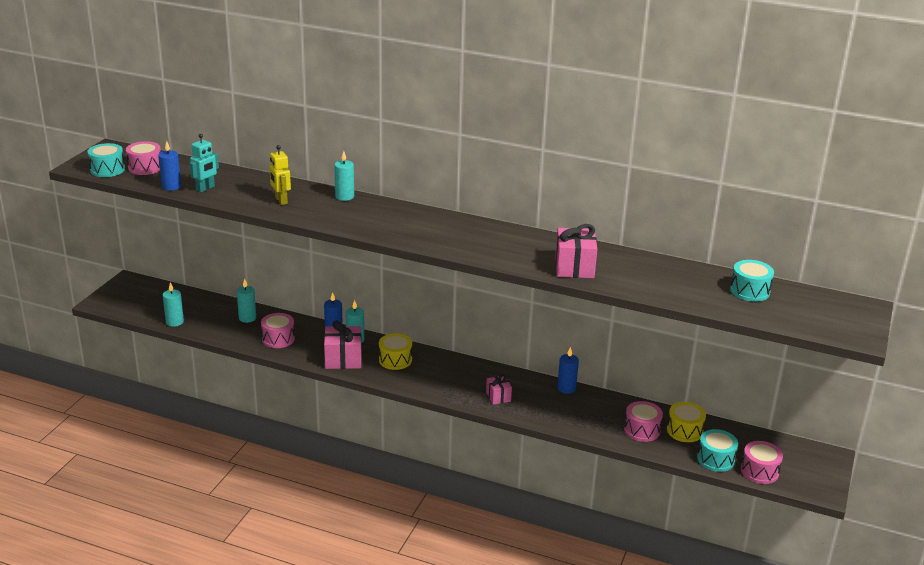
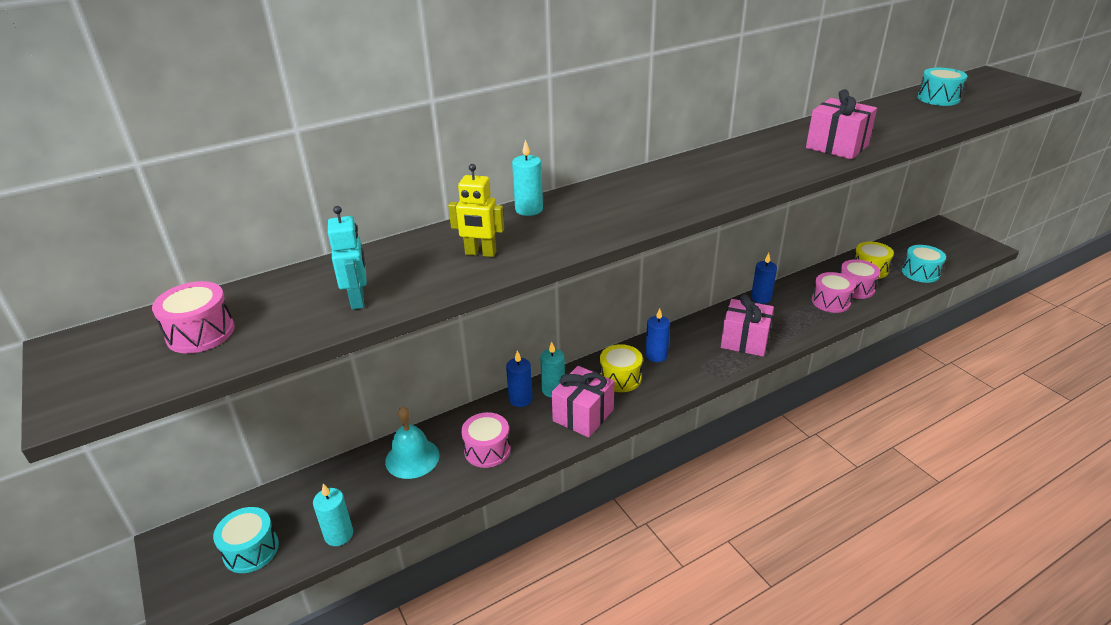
camera: 50 degrees left, 5 degrees up
turquoise drum [87,143,125,177] -> turquoise drum moved to [213,507,279,573]
blue candle [158,141,181,191] -> blue candle moved to [645,308,670,362]
turquoise candle [237,279,256,323] -> turquoise bell [385,406,440,479]
pink gift [486,374,512,405] -> pink gift [721,294,774,356], size x1.74
pink drum [741,441,783,484] -> pink drum moved to [812,272,855,313]

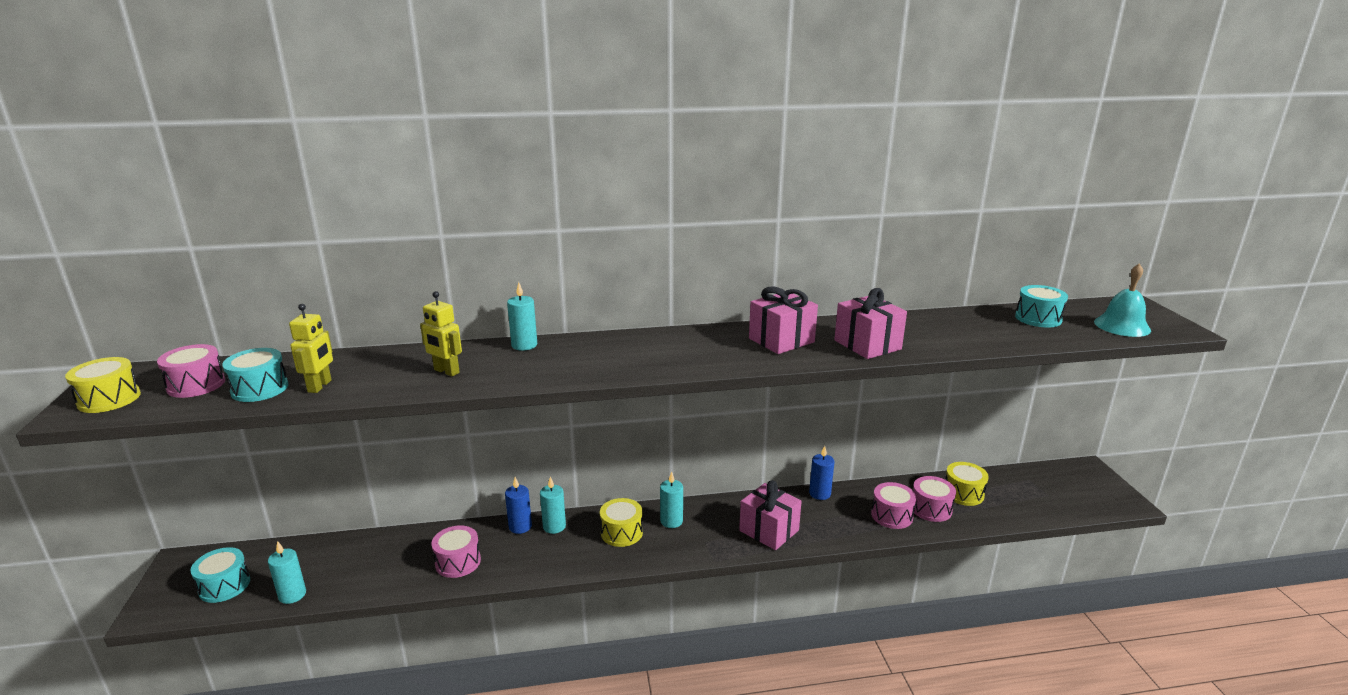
camera: 20 degrees right, 10 degrees down
turquoise robot [328,206,367,310] -> yellow robot [289,304,333,393]
turquoise bell [385,406,440,479] -> turquoise bell moved to [1094,263,1151,337]
pink gift [552,366,614,438] -> pink gift moved to [749,286,818,354]
blue candle [645,308,670,362] -> turquoise candle [660,471,683,528]
turquoise drum [902,245,946,283] -> turquoise drum moved to [222,348,288,402]
none -> yellow drum [65,357,141,413]

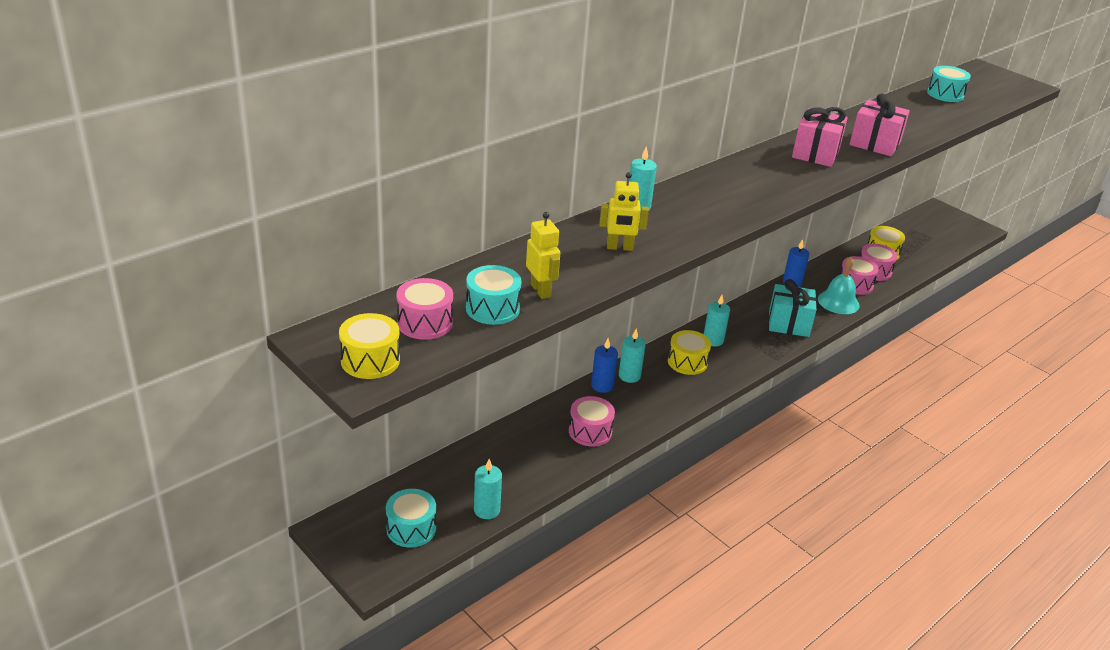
camera: 35 degrees left, 10 degrees up
pink gift [739,480,802,550] -> turquoise gift [769,279,817,337]
turquoise bell [1094,263,1151,337] -> turquoise bell moved to [818,257,860,314]

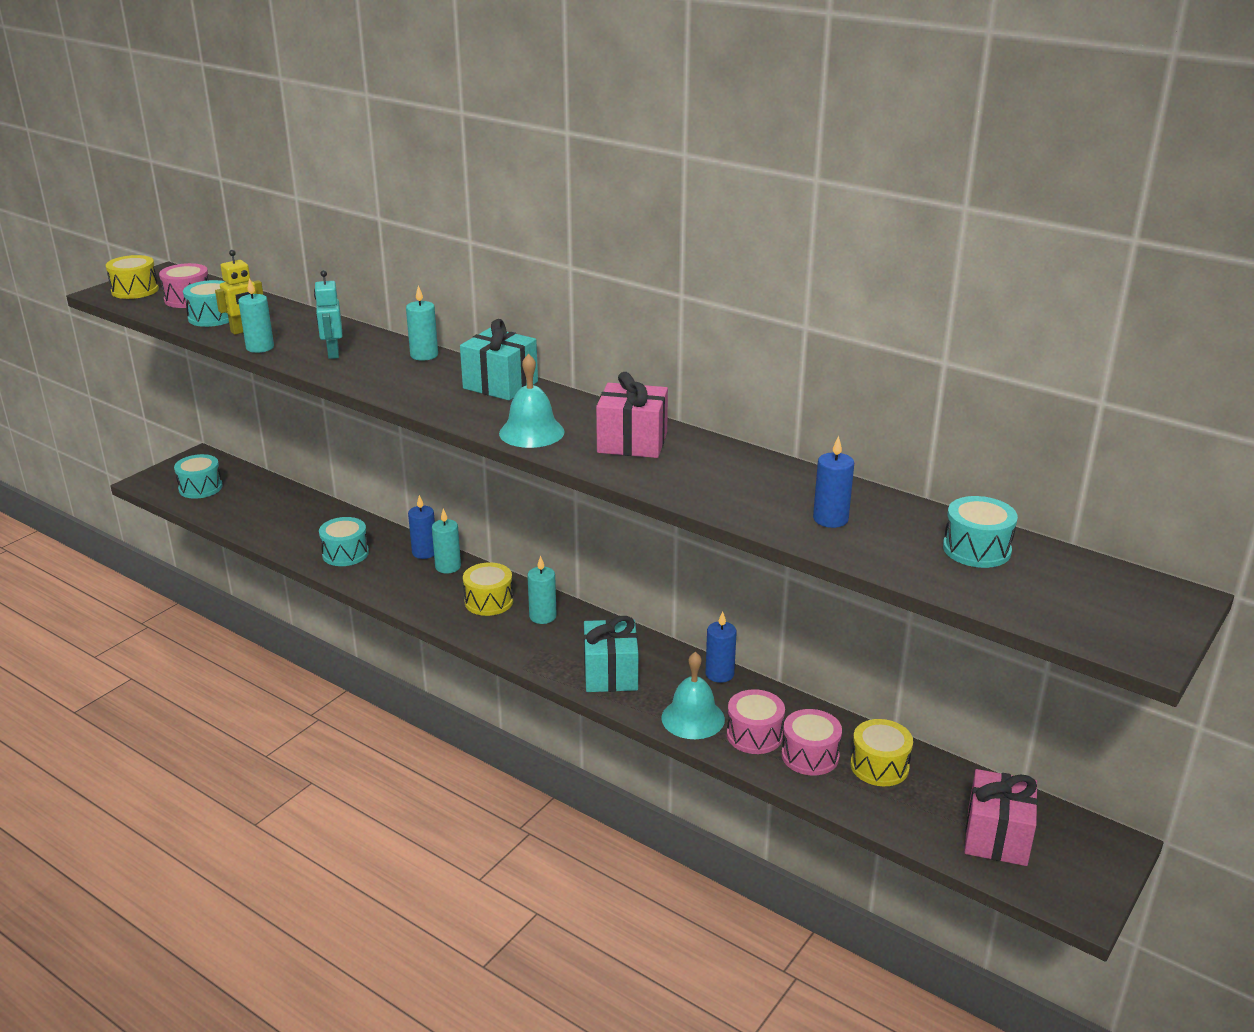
camera: 80 degrees right, 5 degrees down
turquoise candle [474,459,502,519] -> turquoise candle moved to [238,278,274,353]
pink drum [569,396,615,447] -> turquoise drum [319,517,369,566]
yellow robot [599,172,649,251] -> turquoise robot [314,270,342,359]
pink gift [850,94,910,156] -> pink gift moved to [965,769,1038,866]
none -> turquoise gift [460,319,538,400]
none -> turquoise bell [499,354,565,448]
none -> blue candle [813,436,854,528]

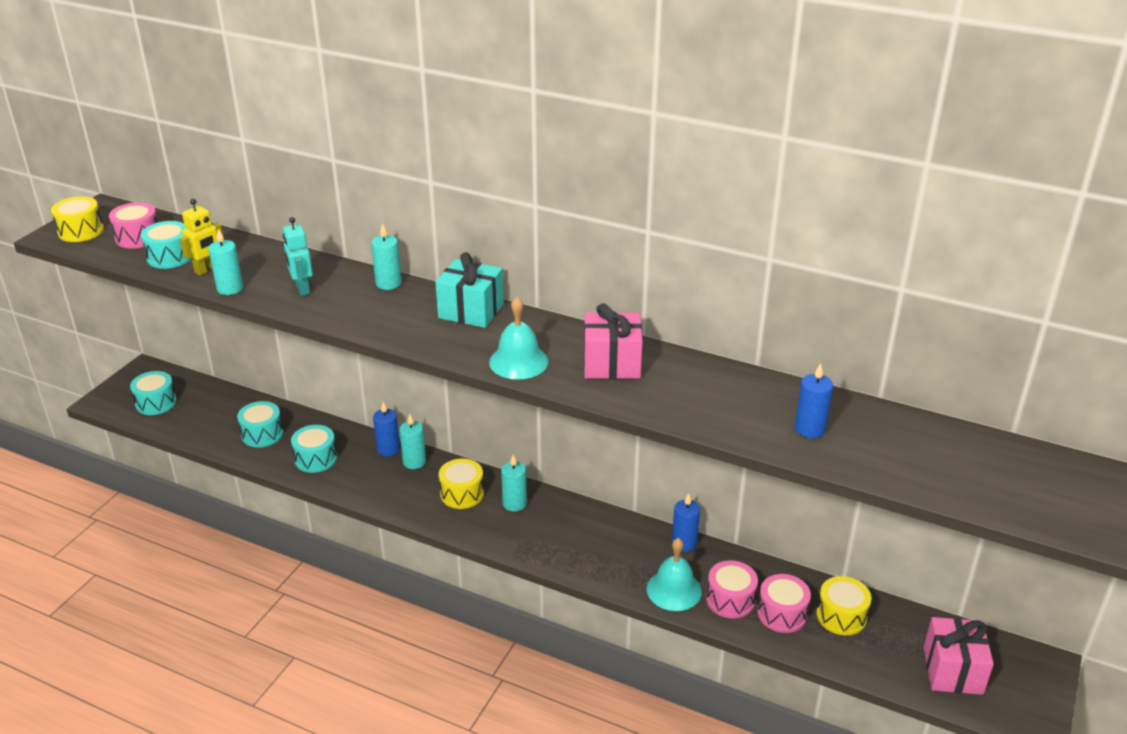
camera: 10 degrees left, 5 degrees up
turquoise gift [584,616,638,692] -> none
turquoise drum [943,496,1018,568] -> turquoise drum moved to [237,401,283,447]

